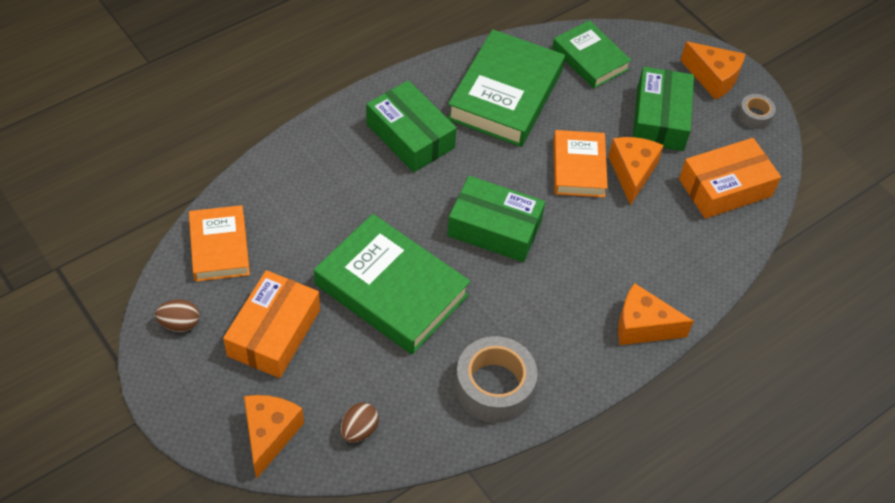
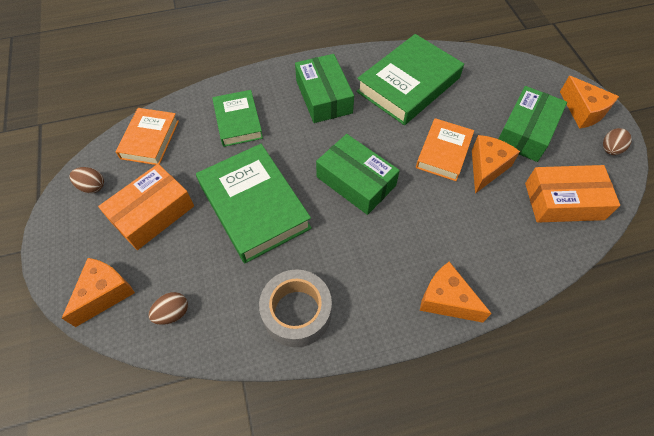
camera: 25 degrees right, 5 degrees up
green book [552,20,632,89] -> green book moved to [212,90,263,147]
grey tape [738,94,776,129] -> brown egg [603,128,632,155]

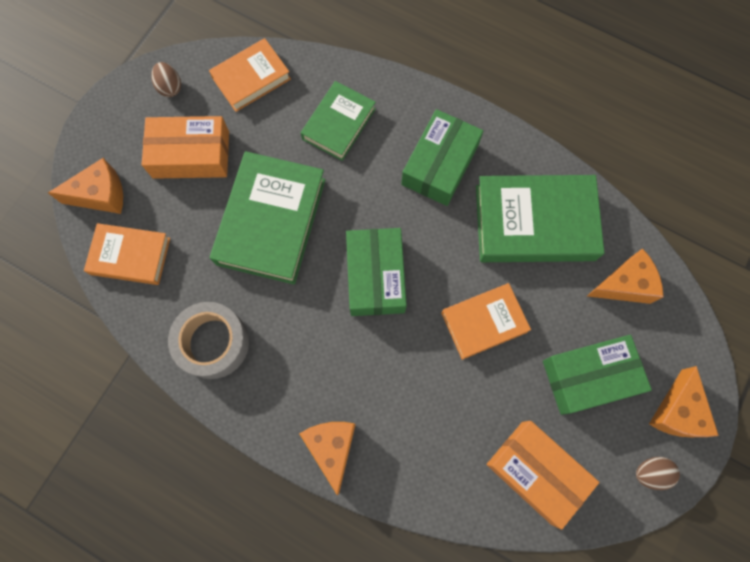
camera: 45 degrees right, 15 degrees up
brown egg [149,292,188,325] -> orange book [84,223,170,285]
orange cheese [472,135,520,194] -> orange cheese moved to [587,248,663,304]

